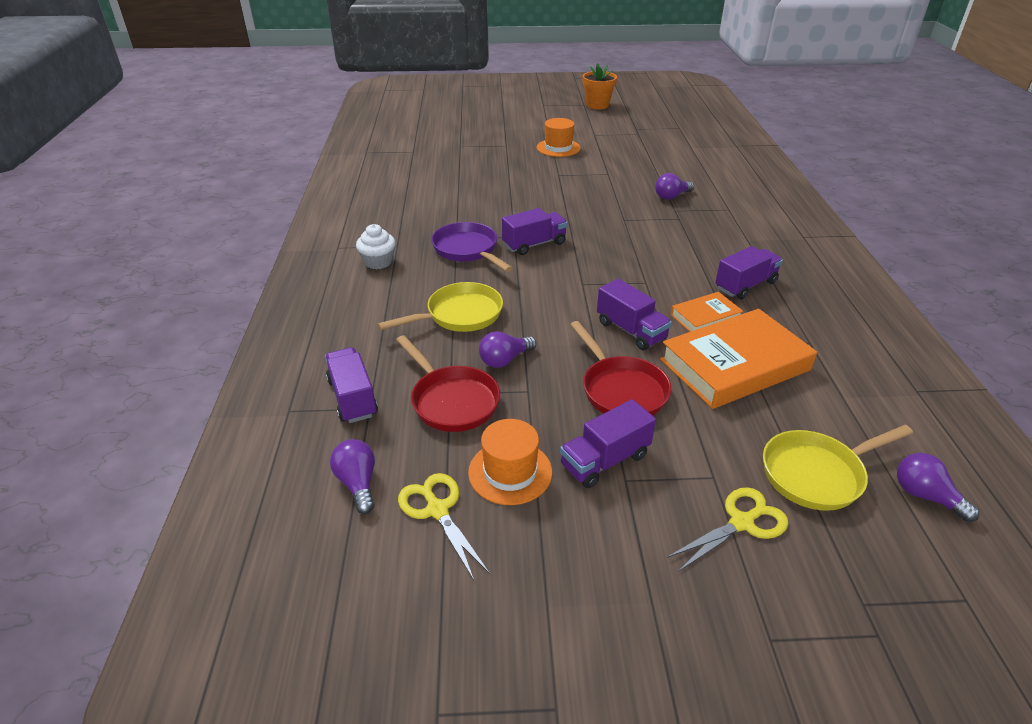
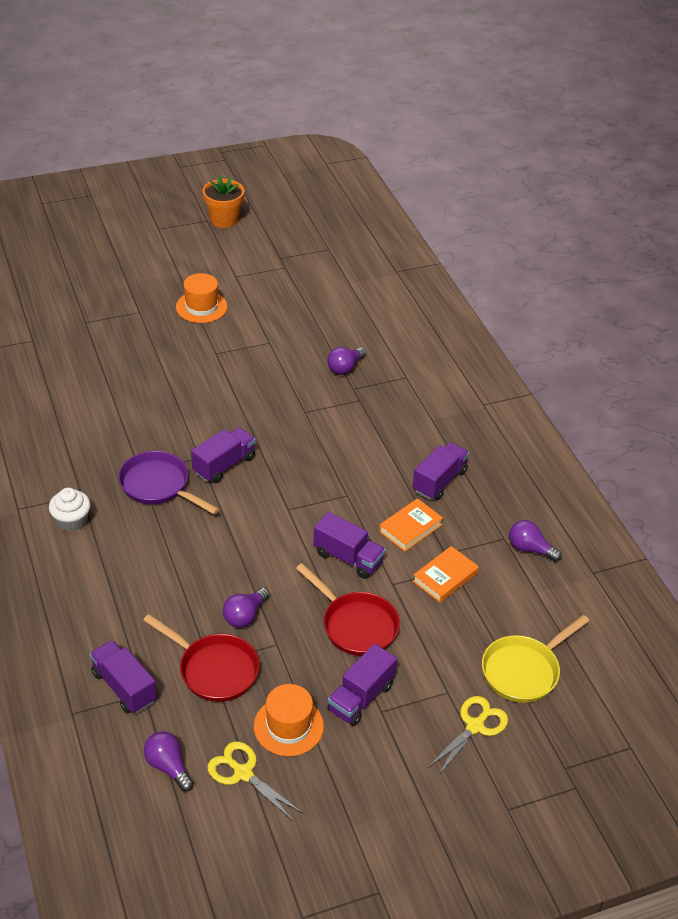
camera: 20 degrees left, 5 degrees up
yellow pan [377,282,503,332] -> none
orange book [660,309,817,409] -> orange book [413,546,479,603], size x0.51
purple light bulb [897,453,980,522] -> purple light bulb moved to [509,520,562,562]

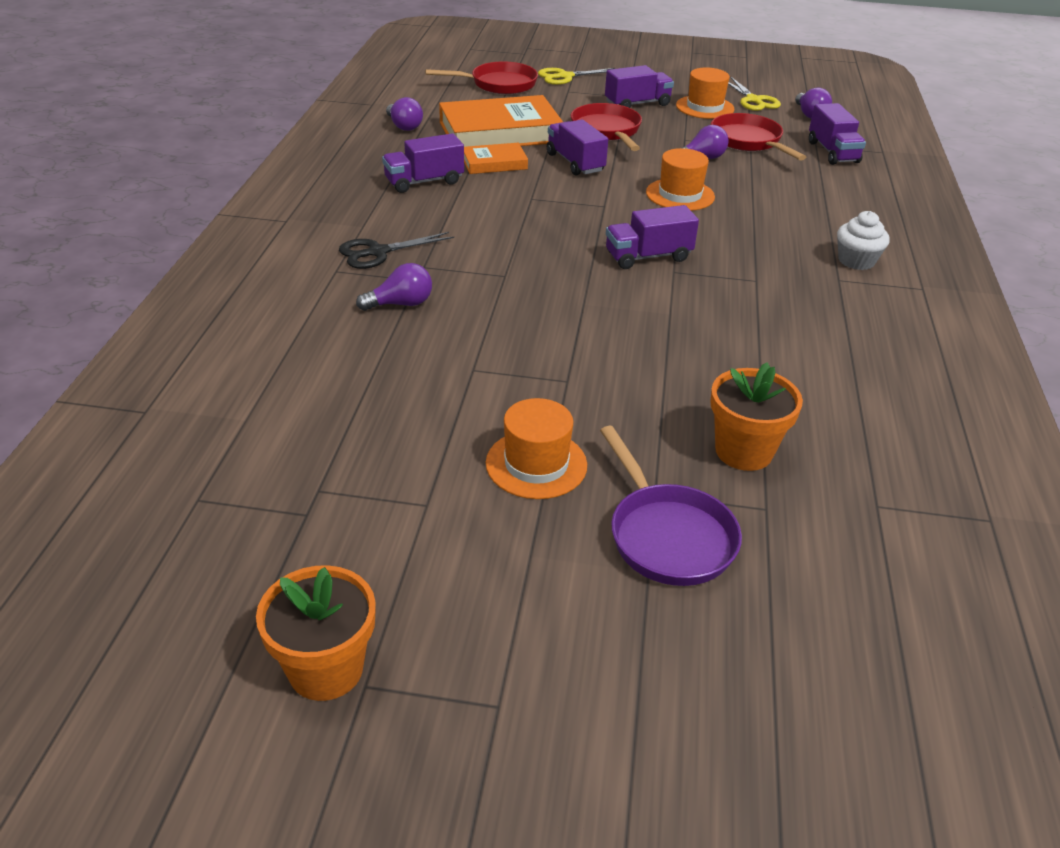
camera: 150 degrees left, 5 degrees down
purple pan [118,451,219,514] -> purple pan moved to [600,426,742,586]
orange book [413,546,479,603] -> orange book [439,95,563,147], size x1.95
yellow pan [482,615,589,703] -> red pan [425,62,538,94]
none -> black scissors [339,232,454,269]
none -> orange hat [646,148,715,211]
none -> orange flower pot [710,362,803,471]

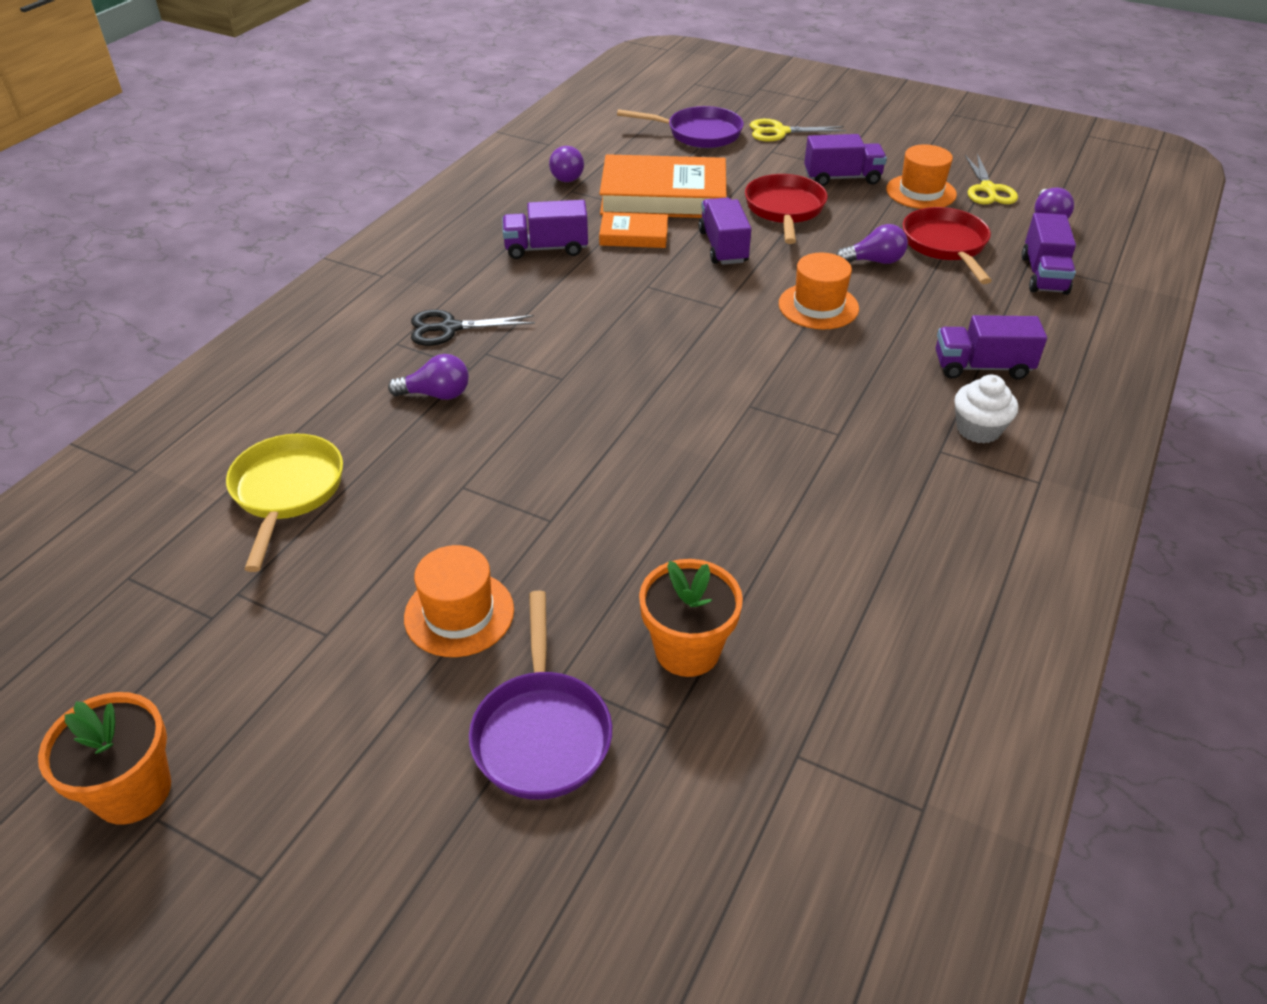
camera: 20 degrees right, 5 degrees up
red pan [425,62,538,94] -> purple pan [617,106,744,148]
purple truck [606,205,699,269] -> purple truck moved to [936,315,1047,380]
none -> yellow pan [226,434,343,572]

